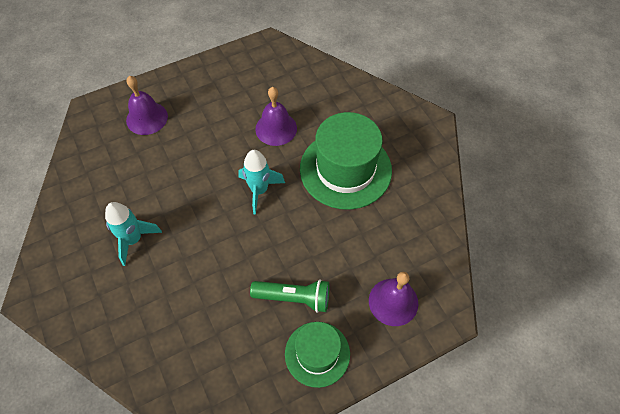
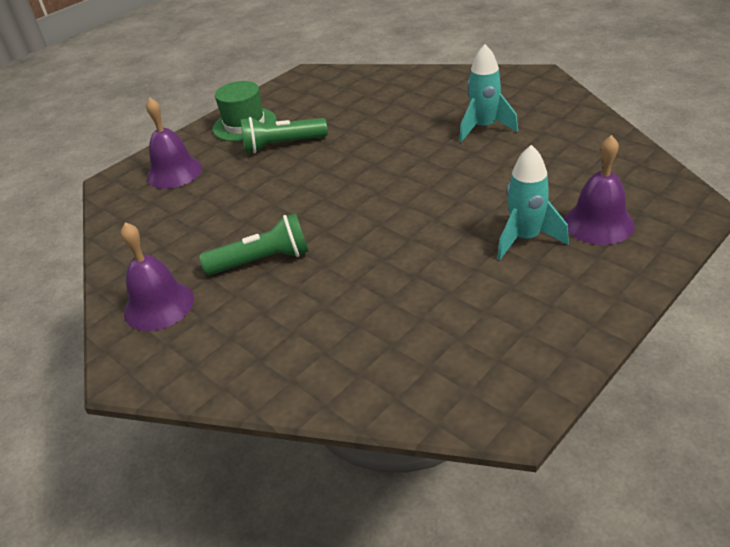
camera: 165 degrees right, 20 degrees down
turquoise rocket [238,150,285,215] -> turquoise rocket moved to [497,145,569,260]
purple bell [255,87,297,146] -> purple bell moved to [121,222,194,331]
green hat [300,112,392,210] -> green flashlight [199,213,309,275]

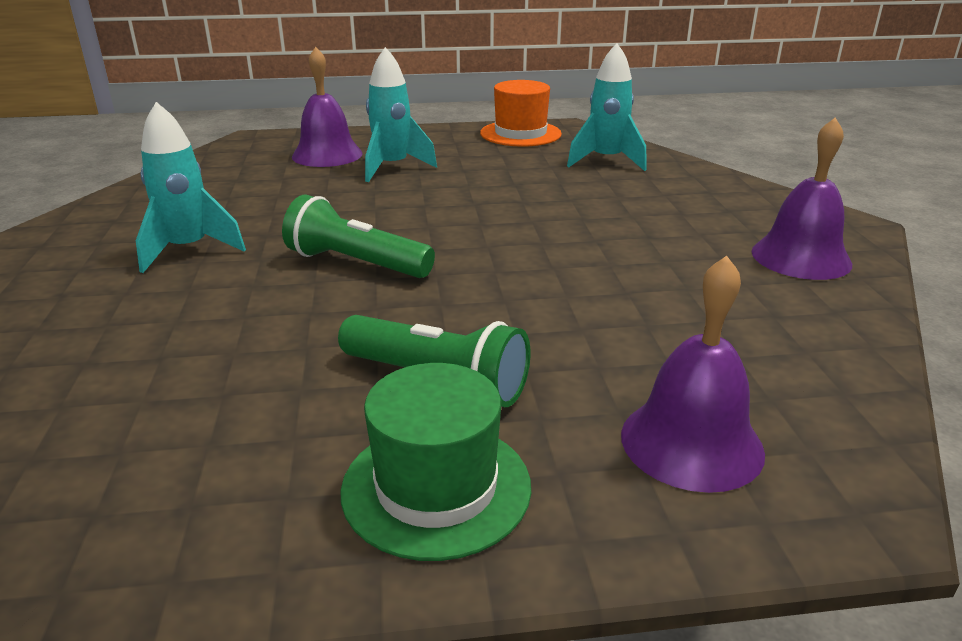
camera: 145 degrees left, 10 degrees down
green flashlight [199,213,309,275] -> green flashlight moved to [282,195,435,278]
none -> orange hat [480,80,562,147]
none -> turquoise rocket [567,43,646,171]

